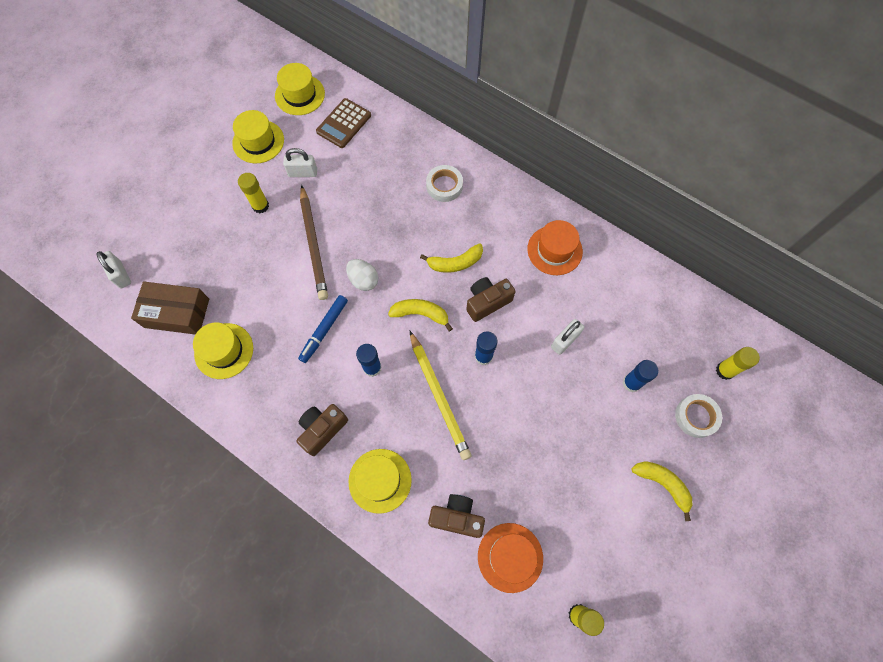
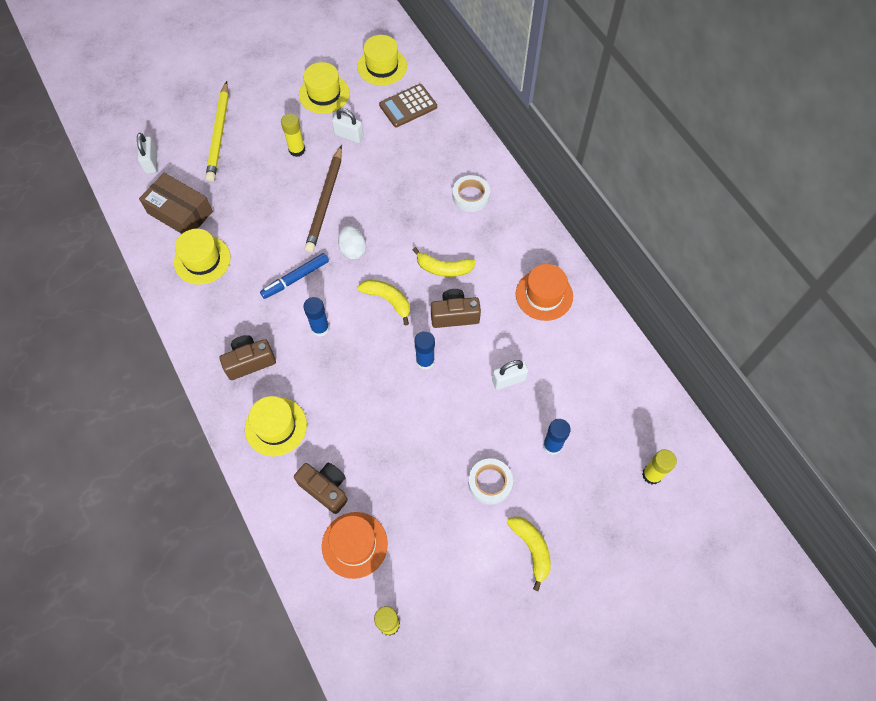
camera: 25 degrees right, 5 degrees down
yellow pencil [410,331,472,460] -> yellow pencil moved to [206,81,229,182]
white tape [675,394,722,438] -> white tape moved to [468,458,513,505]

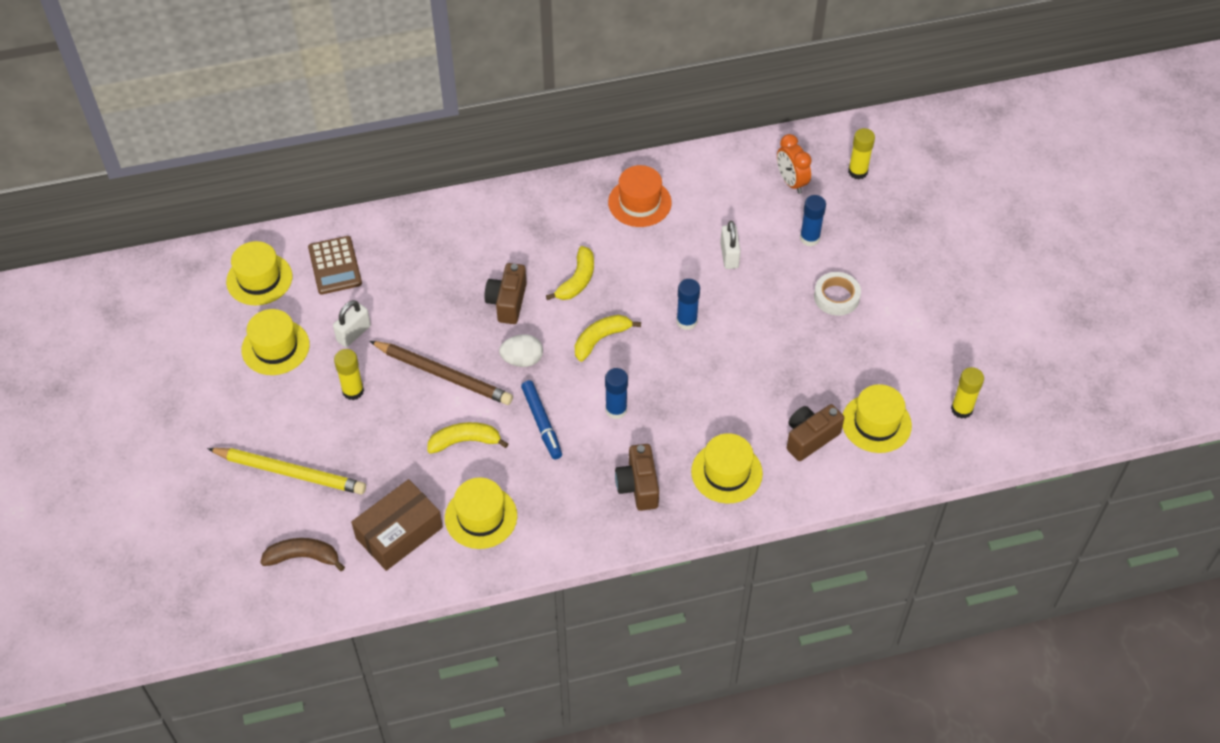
camera: 75 degrees left, 10 degrees down
white padlock [137,133,157,174] -> brown banana [260,538,345,571]
orange hat [322,512,388,579] -> yellow hat [843,384,912,453]
brown camera [431,289,481,328] -> brown camera moved to [484,263,527,324]
white tape [452,175,490,212] -> none
yellow banana [507,516,551,591] -> yellow banana moved to [427,422,508,454]
none -> orange clock [777,134,812,194]

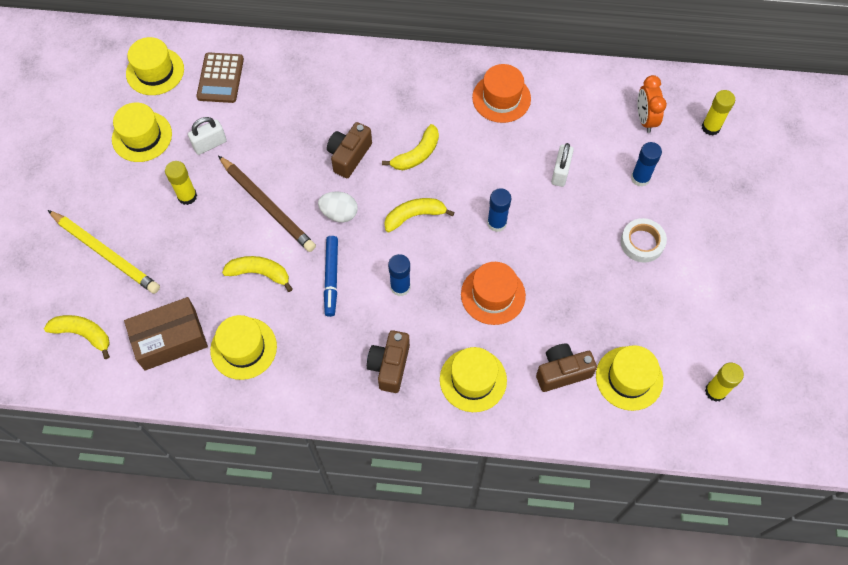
camera: 20 degrees right, 10 degrees up
brown banana [260,538,345,571] -> yellow banana [44,315,110,359]
none -> orange hat [461,262,526,325]

